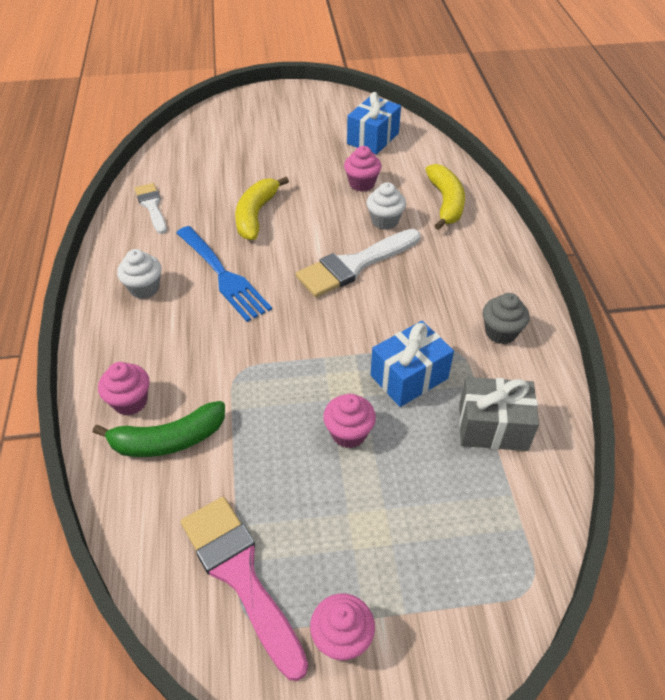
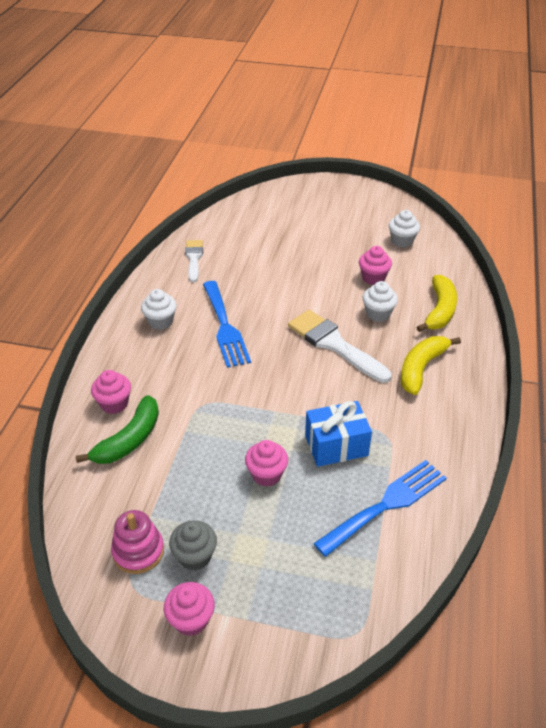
camera: 20 degrees right, 5 degrees down
green banana [93,401,225,457] -> green banana turned 60 degrees counterclockwise [76,395,159,464]
pink brush [181,497,308,681] -> pink stacking toy [111,510,164,574]
yellow banana [235,177,289,240] -> yellow banana moved to [401,336,461,395]
white brush [296,229,420,297] -> white brush turned 60 degrees clockwise [288,310,392,383]
blue gift [347,92,401,155] -> white cupcake [389,210,420,248]
grey gift [459,377,539,451] -> blue fork [313,460,447,557]
grey cupcake [483,293,529,344] -> grey cupcake moved to [169,520,217,570]

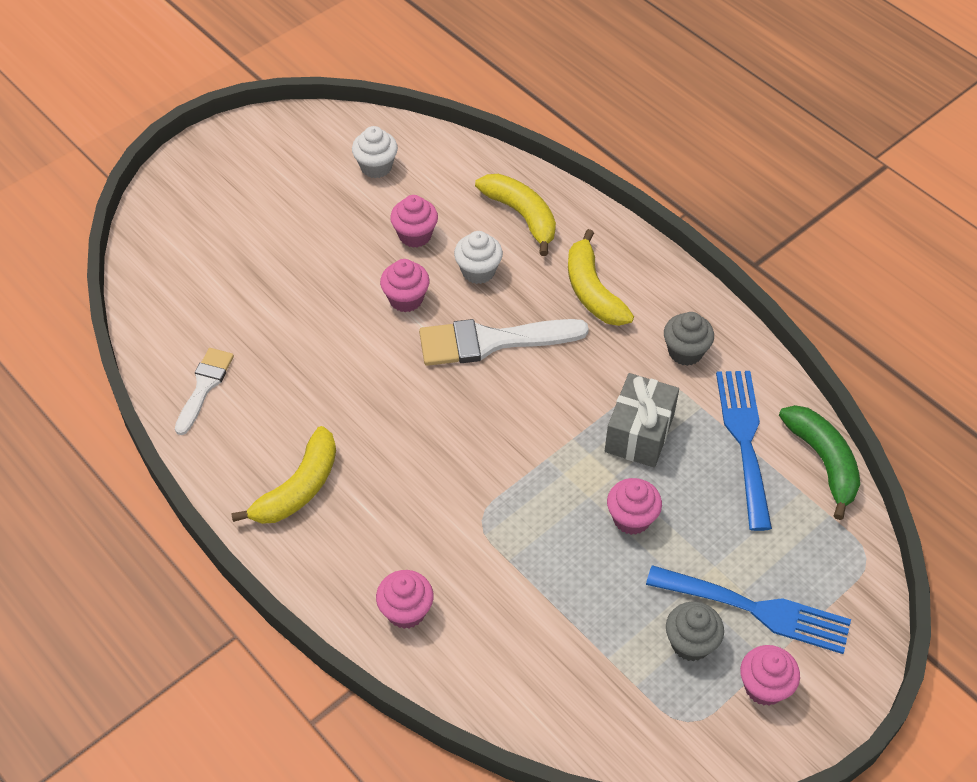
camera: 55 degrees left, 10 degrees up
green banana [76,395,159,464] -> green banana moved to [779,405,860,520]
pink stacking toy [111,510,164,574] -> none
white cupcake [141,289,177,330] -> yellow banana [231,426,336,524]
white brush [185,240,203,282] -> white brush turned 75 degrees clockwise [175,348,234,435]
blue fork [203,281,251,368] -> blue fork moved to [646,565,851,654]
blue gift [305,401,372,467] -> grey gift [605,373,679,468]
none -> pink cupcake [380,259,430,312]
none -> grey cupcake [664,312,714,366]

